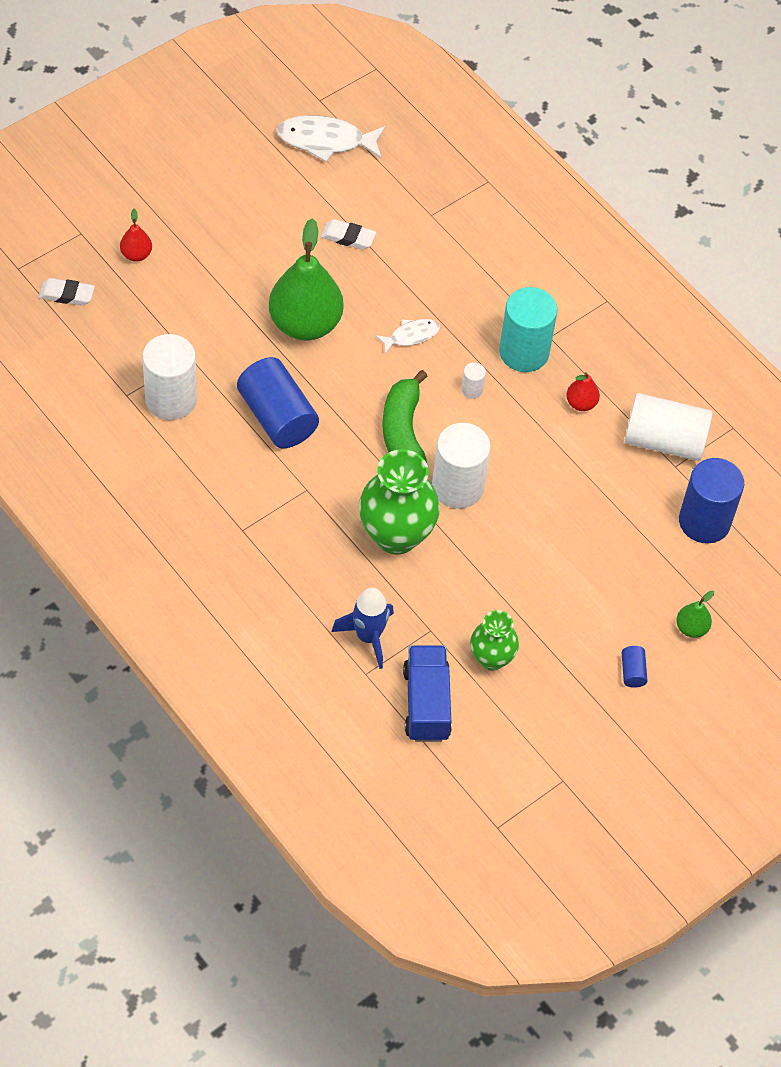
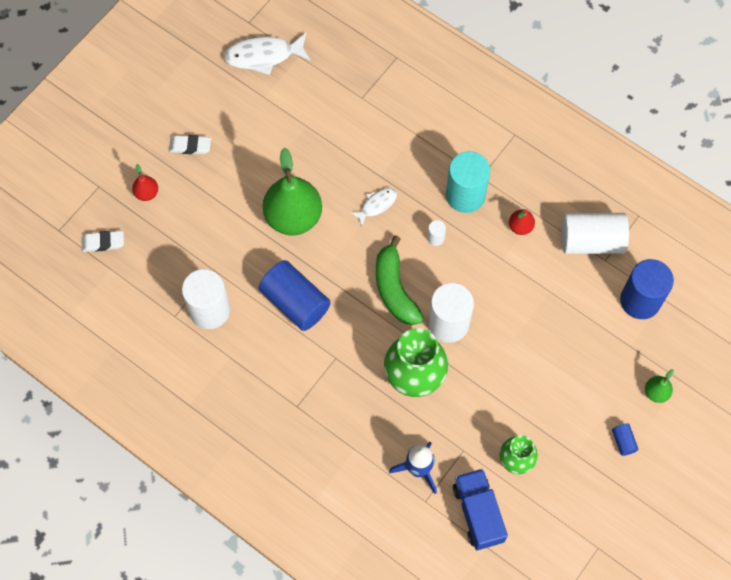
camera: 10 degrees left, 10 degrees up
white eraser [321,219,376,250] -> white eraser moved to [169,135,211,154]

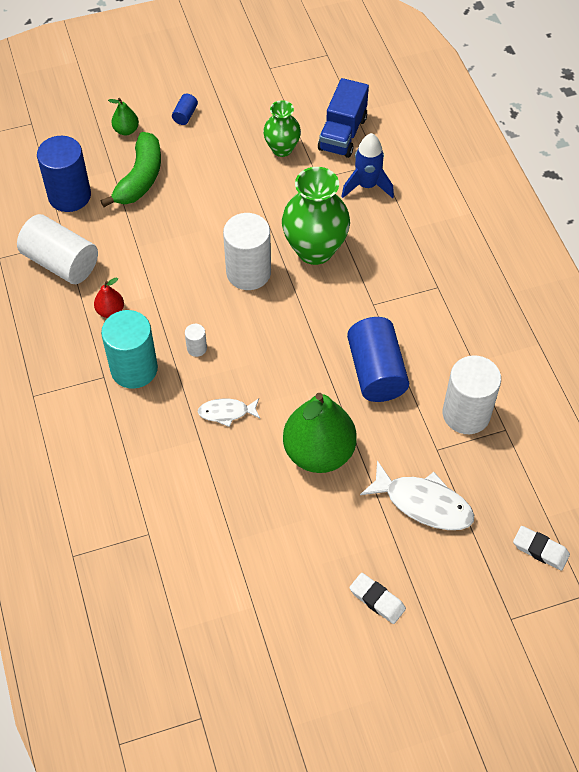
camera: 145 degrees left, 10 degrees down
red pear [132,164,158,201] -> none
white fish [224,33,311,75] -> white fish moved to [360,461,474,530]
green banana [376,235,424,325] -> green banana moved to [101,132,161,207]

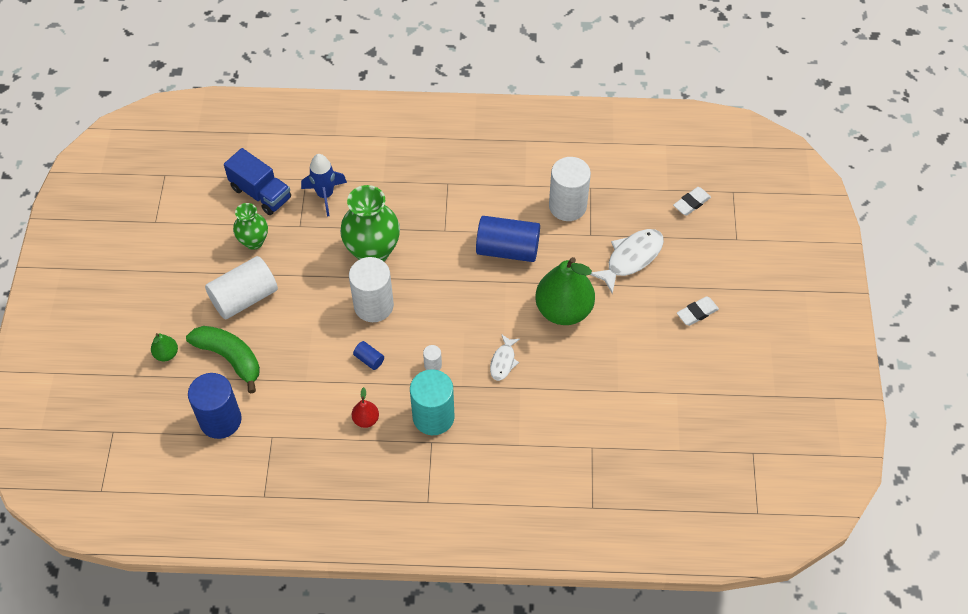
camera: 70 degrees left, 0 degrees up
white cylinder [17,214,98,284] -> white cylinder moved to [205,256,278,320]
blue cylinder [172,94,198,125] -> blue cylinder moved to [353,341,384,370]

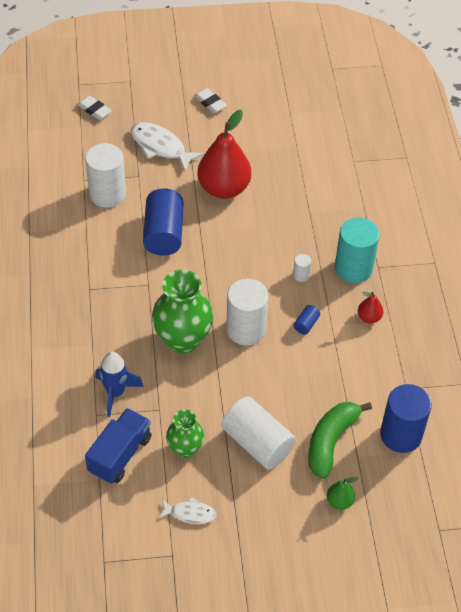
camera: 100 degrees left, 5 degrees down
white fish [490,334,520,381] -> white fish moved to [159,497,217,524]
green pear [535,257,595,325] -> red pear [197,110,251,199]

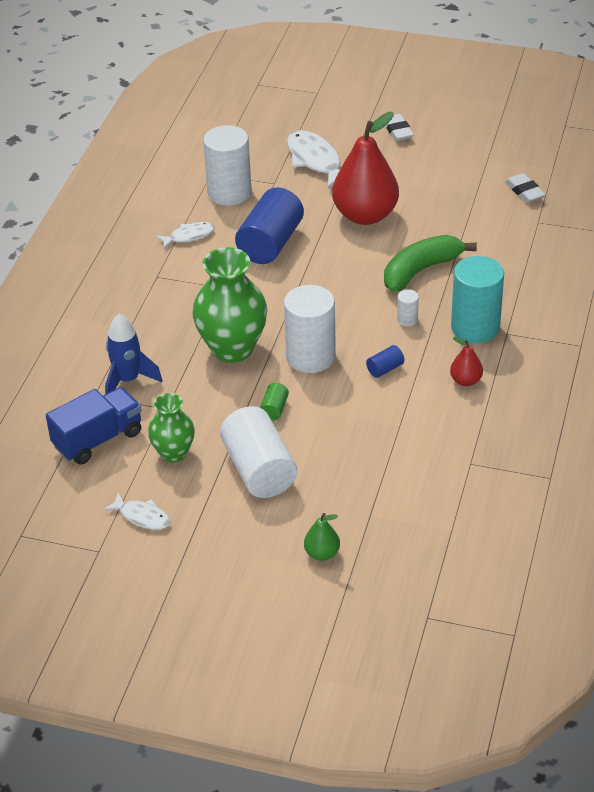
camera: 25 degrees right, 10 degrees down
white eraser [77,96,112,120] -> white eraser moved to [505,173,546,203]
green banana [308,402,372,479] -> green banana moved to [384,235,477,292]
blue cylinder [380,384,432,453] -> none
none -> white fish [156,222,215,249]
none -> green cylinder [260,383,289,421]

